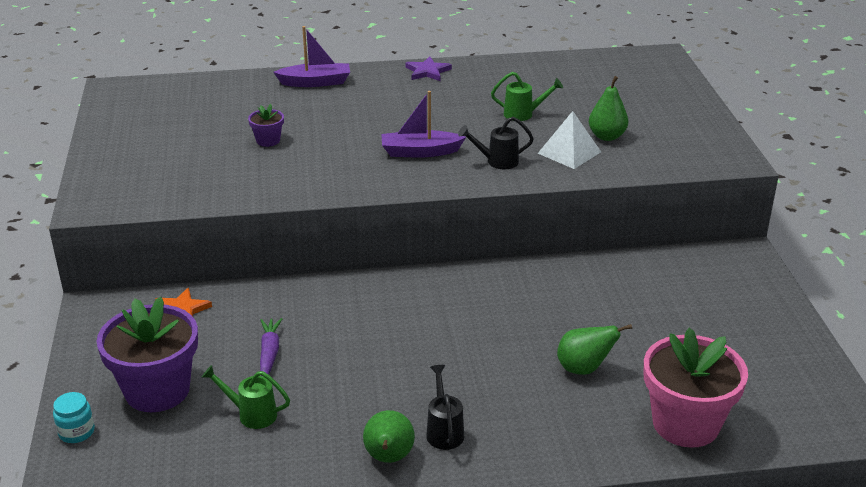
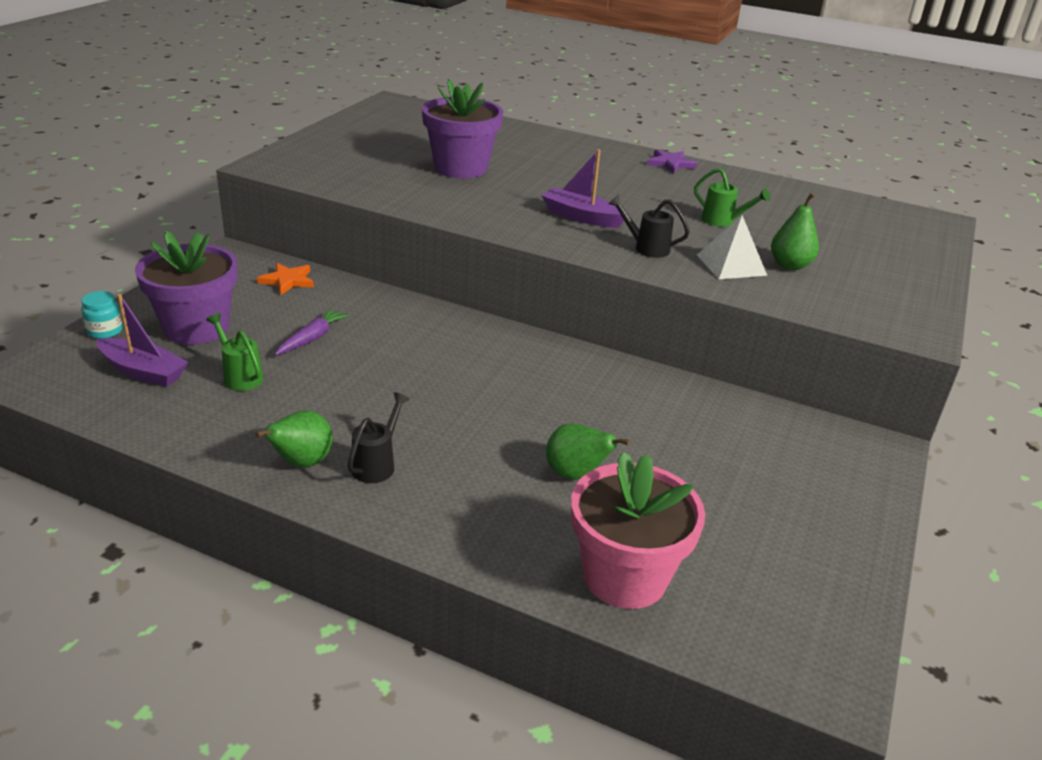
camera: 30 degrees right, 0 degrees up
purple flower pot [248,104,284,147] -> purple flower pot [422,79,503,178], size x2.24
purple boat [273,26,350,87] -> purple boat moved to [96,294,188,387]

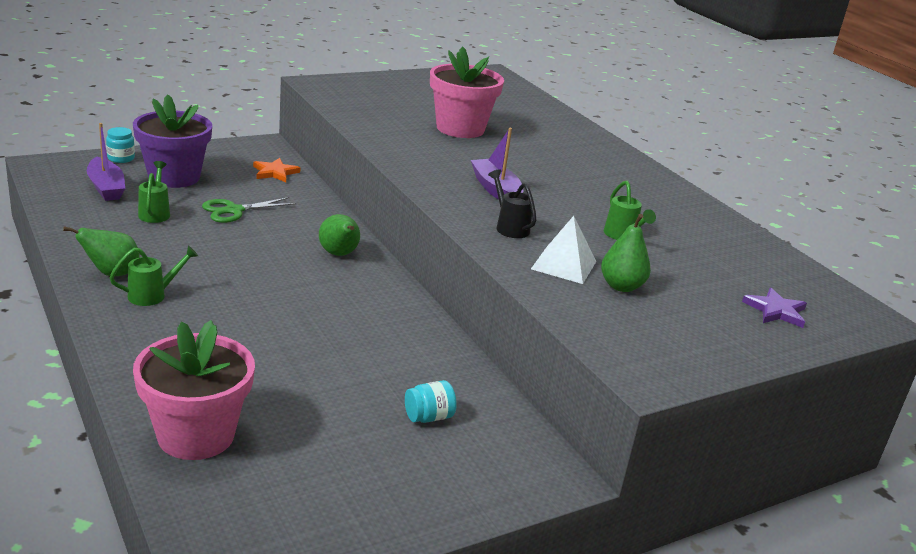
camera: 35 degrees right, 5 degrees down
purple carrot [275,308,350,355] -> green scissors [202,197,296,223]
black watering can [348,392,410,483] -> green watering can [109,246,198,306]
purple flower pot [422,79,503,178] -> pink flower pot [430,46,504,138]
green pear [546,423,630,480] -> green pear moved to [319,214,360,256]
purple star [647,149,697,174] -> purple star moved to [742,288,807,328]
none -> turquoise jar [405,380,457,423]

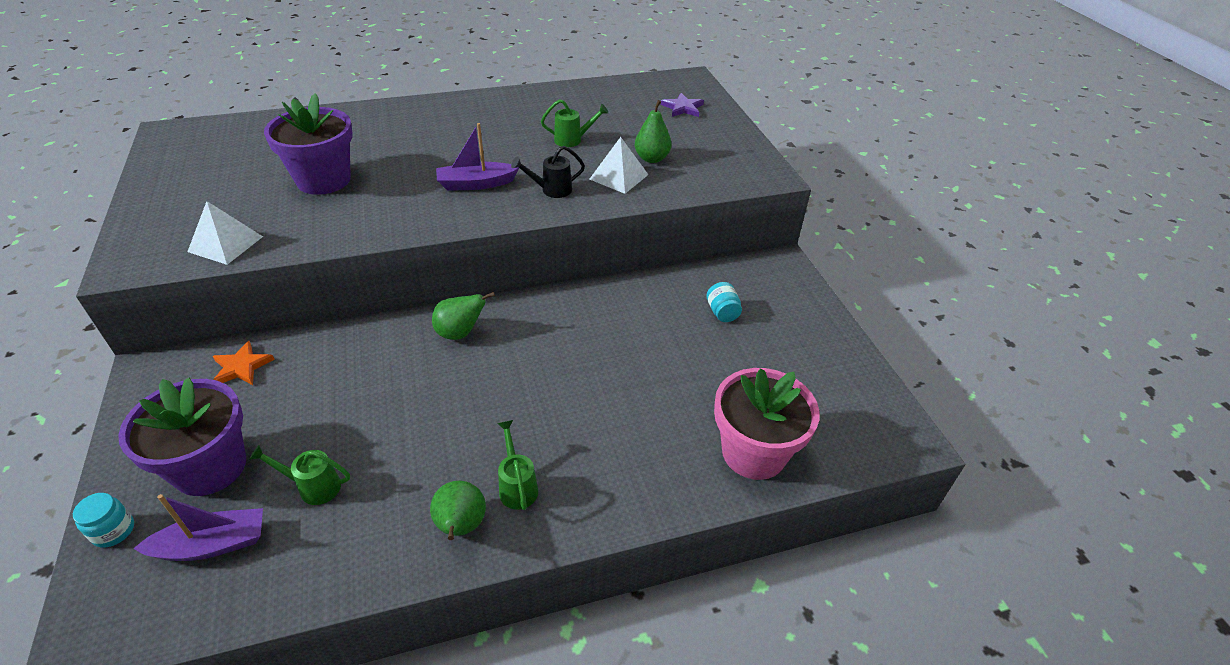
camera: 75 degrees left, 15 degrees up
green scissors [202,197,296,223] -> none
pink flower pot [430,46,504,138] -> purple flower pot [264,93,353,195]
none -> white pyramid [187,201,263,265]

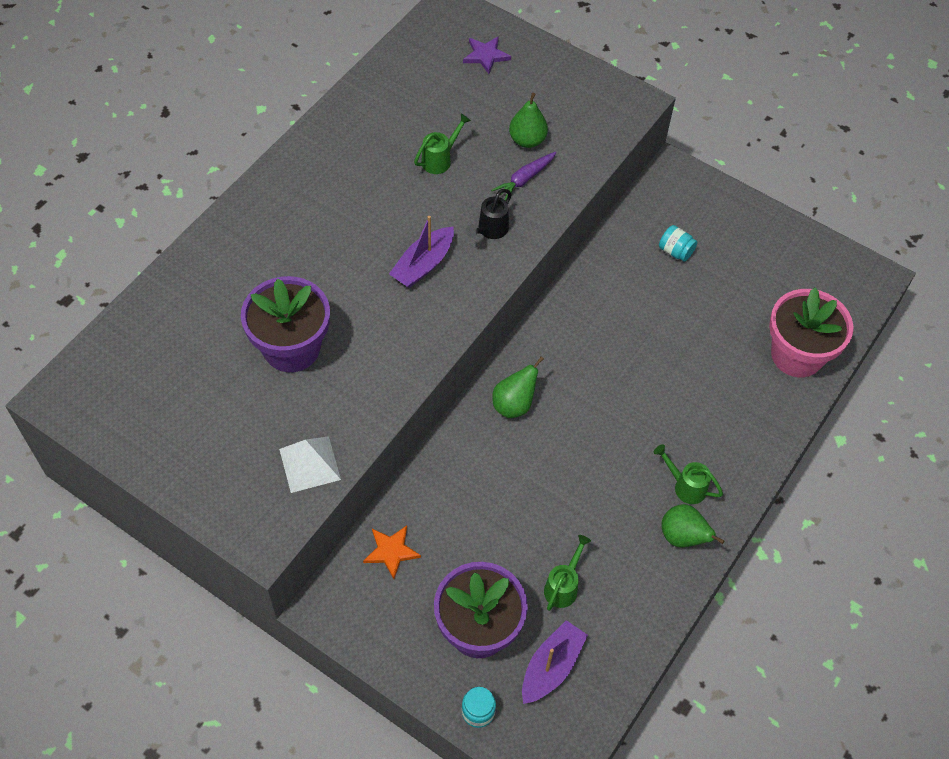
camera: 40 degrees left, 15 degrees up
green watering can [249,445,350,505] -> green watering can turned 150 degrees clockwise [544,535,591,611]
white pyramid [589,137,649,194] -> purple carrot [491,152,556,201]

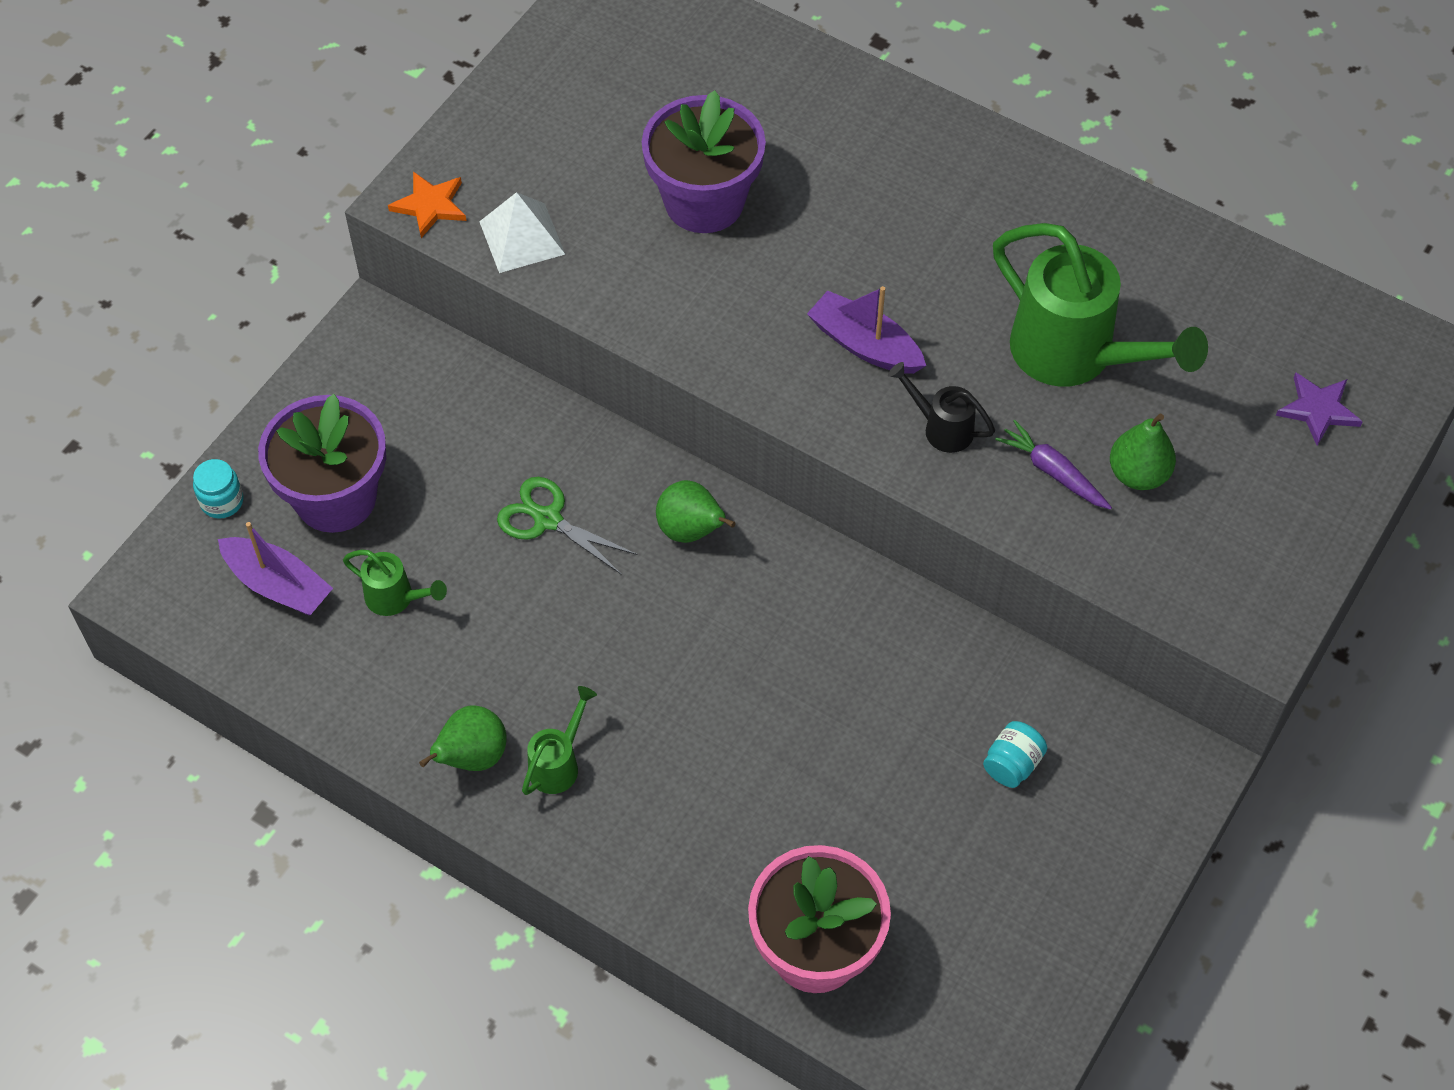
camera: 90 degrees right, 0 degrees up
orange star [363,526,421,579] -> orange star moved to [388,171,466,238]
green watering can [414,114,471,174] -> green watering can [993,223,1208,387], size x2.14
none -> green scissors [497,477,638,574]

